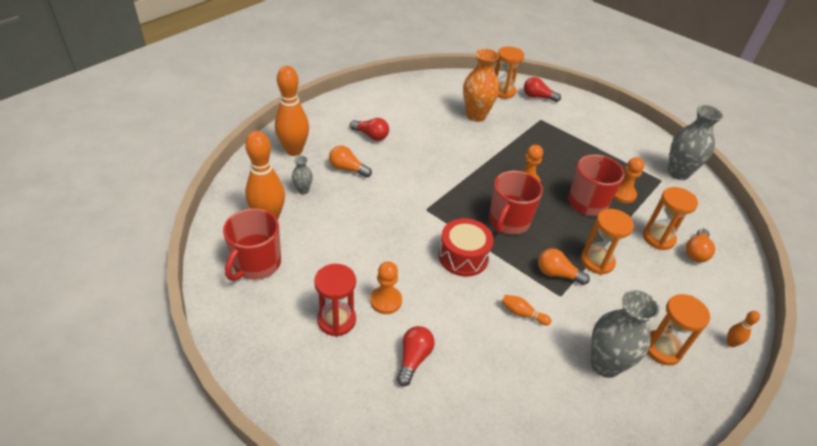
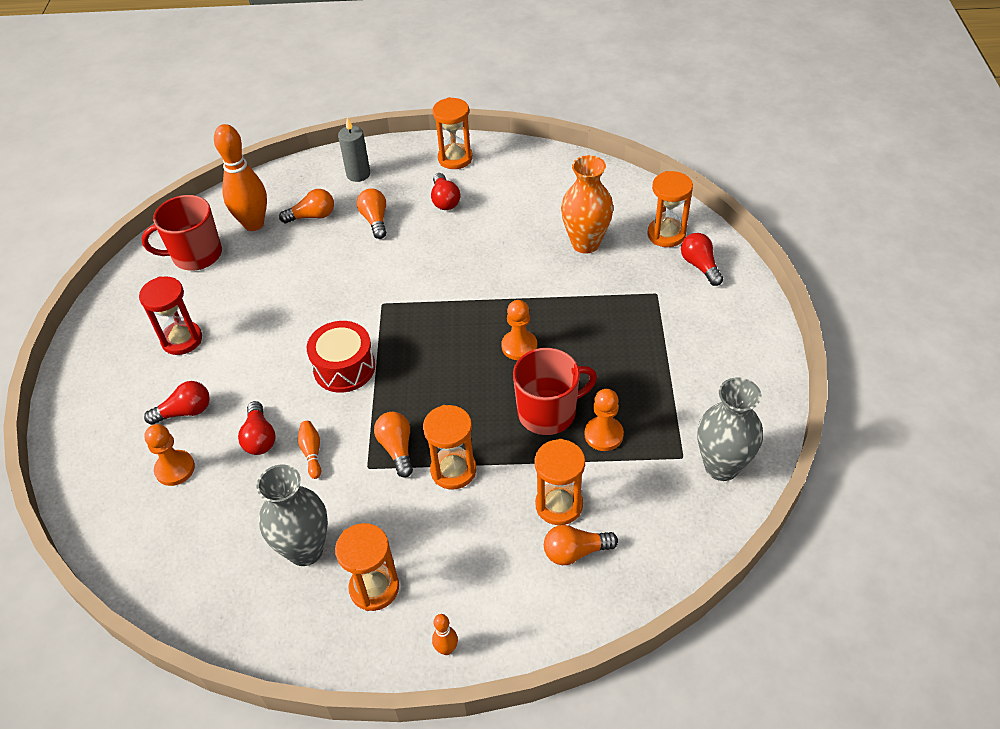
camera: 55 degrees right, 5 degrees up
orange bowling pin [275,66,309,156] -> grey candle [338,117,370,182]
grey vase [292,156,313,194] -> orange light bulb [279,189,334,223]
orange pawn [370,261,402,314] -> orange pawn moved to [144,424,195,486]
red mug [489,171,543,235] -> none
none -> red light bulb [238,401,275,455]
none -> orange hourglass [433,97,473,169]

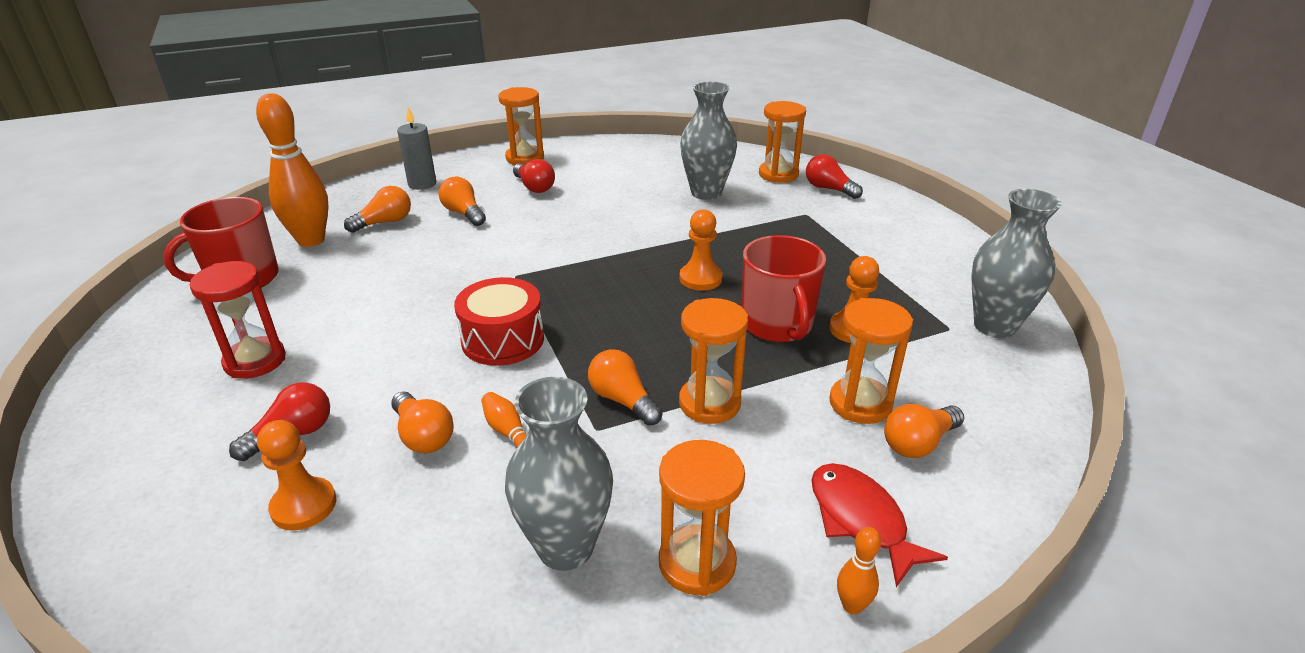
camera: 25 degrees left, 15 degrees down
red light bulb [238,401,275,455] -> orange light bulb [391,392,454,453]
red mug [513,348,597,435] -> red mug turned 120 degrees clockwise [742,235,826,342]
orange vase [561,155,614,254] -> grey vase [680,82,737,200]
none -> red fish [811,463,948,587]

